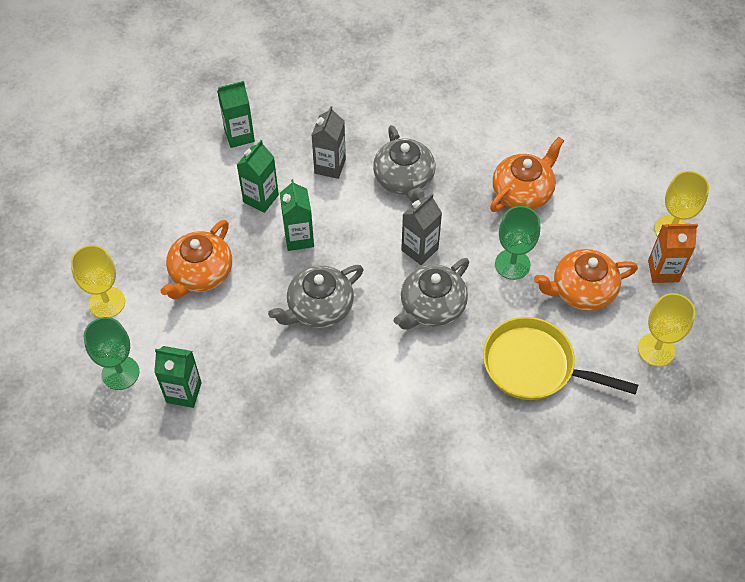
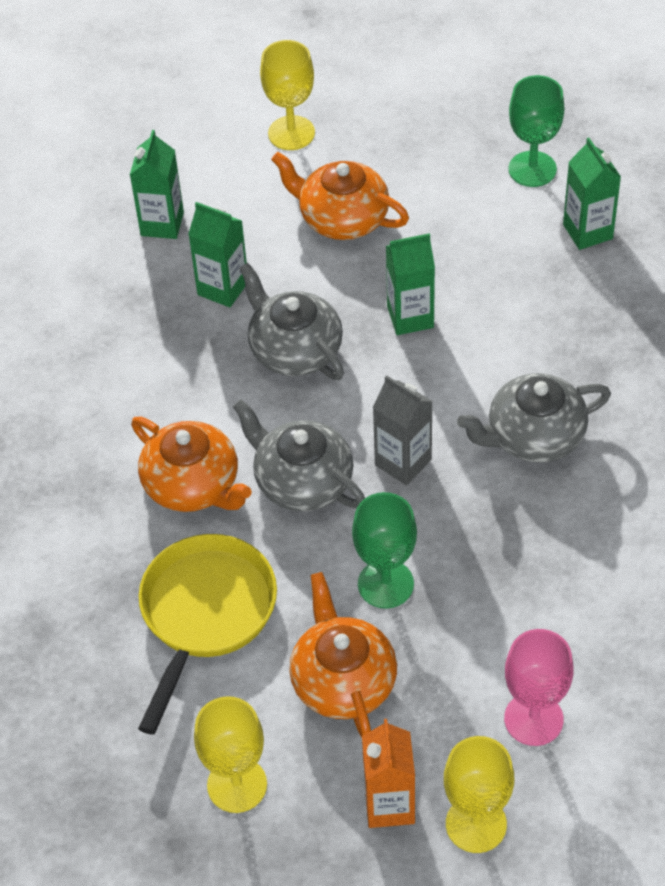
camera: 90 degrees right, 5 degrees down
green goblet [84,317,139,390] -> green goblet moved to [509,75,564,187]
green carton [237,140,279,213] -> green carton moved to [188,202,247,307]
grey carton [311,106,346,179] -> none
orange teapot [490,137,564,212] -> orange teapot moved to [131,417,252,512]
none -> pink goblet [504,629,573,746]

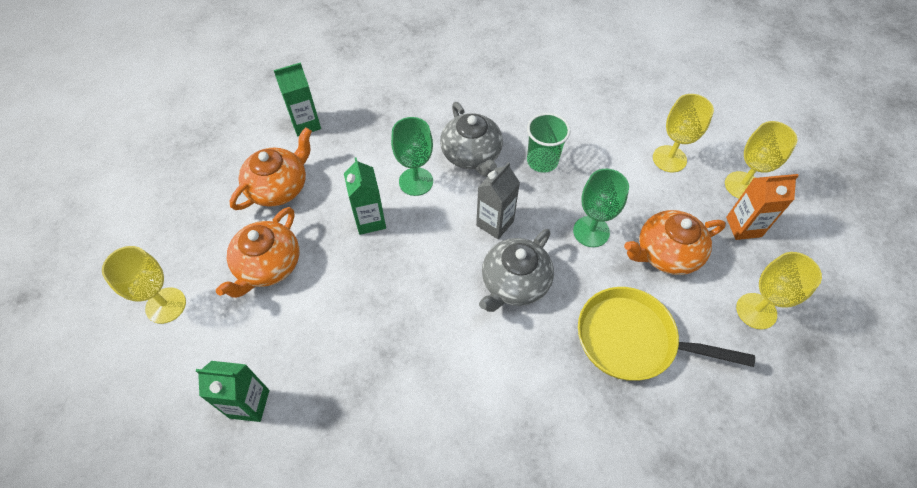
camera: 95 degrees left, 5 degrees up
orange teapot [131,417,252,512] -> orange teapot moved to [230,127,312,210]
green carton [188,202,247,307] -> none
grey teapot [239,263,344,380] -> none
pink goblet [504,629,573,746] -> yellow goblet [653,94,714,172]
green goblet [509,75,564,187] -> green goblet moved to [391,117,433,196]
none -> green cup [527,113,571,173]

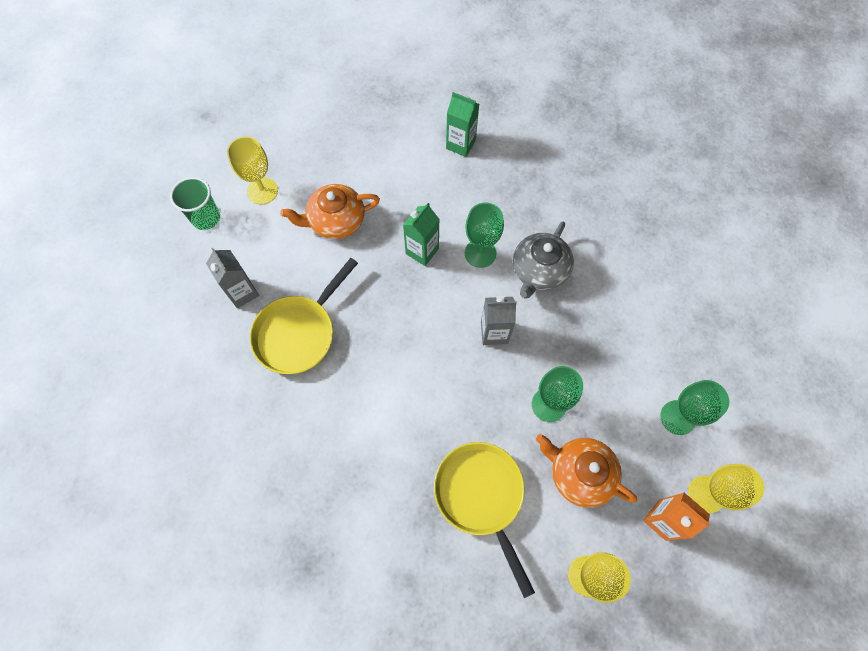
camera: 50 degrees right, 10 degrees up
green carton [196,361,269,422] -> grey carton [206,248,259,308]
orange teapot [230,127,312,210] -> none
grey teapot [479,229,554,312] -> none
green cup [527,113,571,173] -> green cup moved to [170,177,220,230]
yellow goblet [653,94,714,172] -> green goblet [660,380,729,435]
none -> yellow pan [250,258,358,374]

